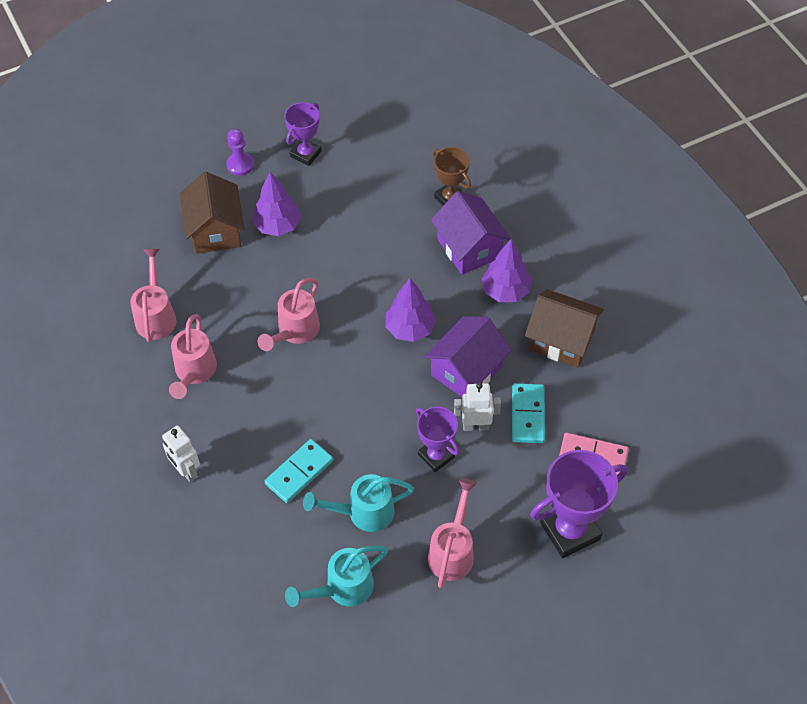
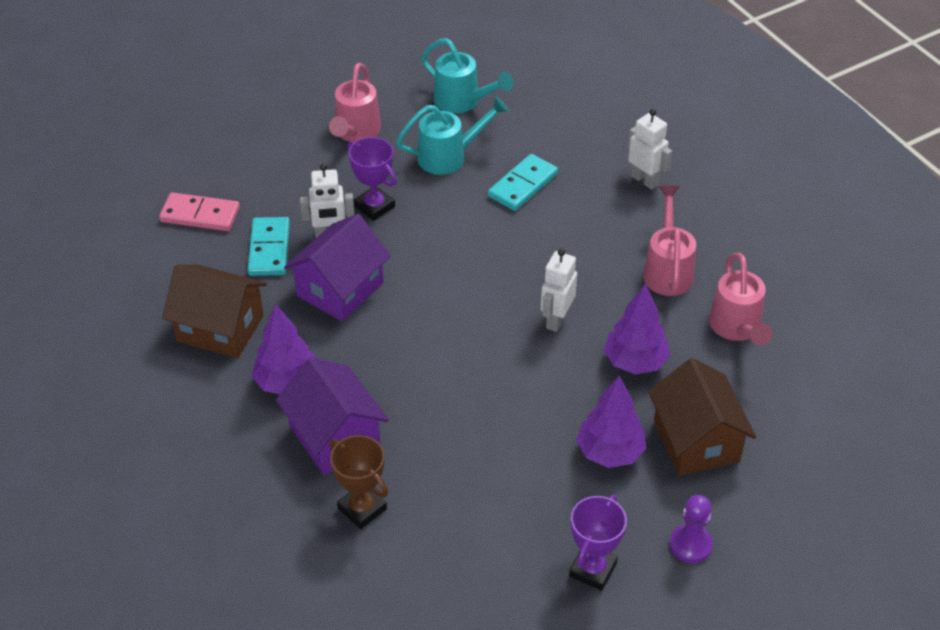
camera: 175 degrees right, 10 degrees down
pink watering can [258,278,320,351] -> white robot [541,249,577,332]
turquoise watering can [285,546,388,607] -> turquoise watering can turned 75 degrees clockwise [421,38,514,113]
purple tree [385,278,436,342] -> purple tree moved to [604,283,670,374]
purple trophy [530,450,628,558] -> none

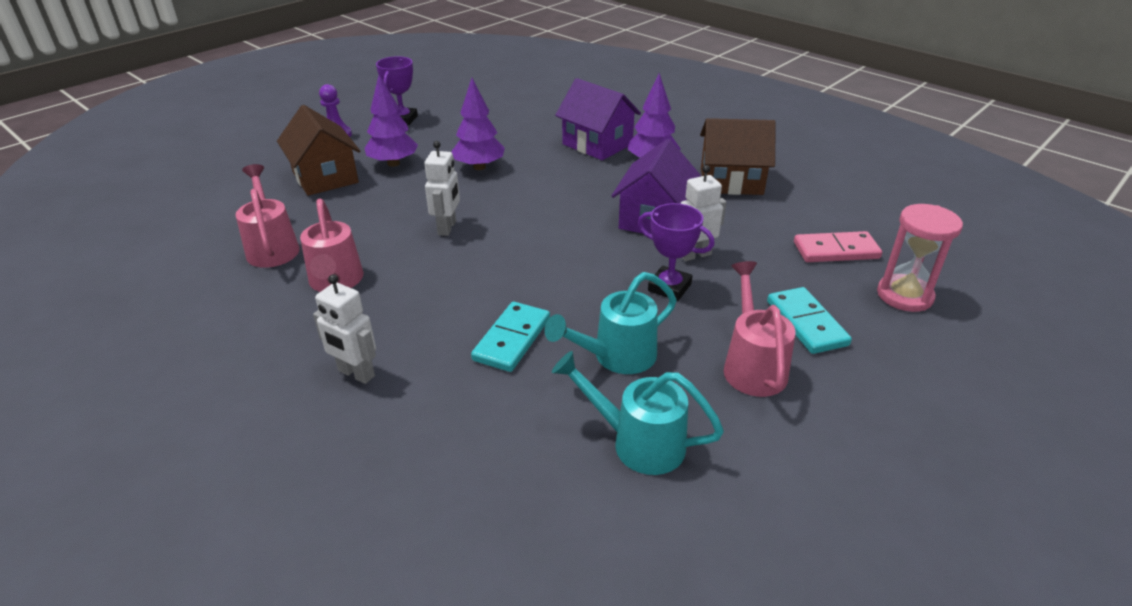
camera: 165 degrees right, 10 degrees down
turquoise domino [248,217,290,276] -> turquoise domino moved to [767,287,852,354]
brown trophy [330,435,388,529] -> none
purple tree [604,283,670,374] -> purple tree moved to [451,78,505,170]
none -> pink hourglass [877,204,963,312]

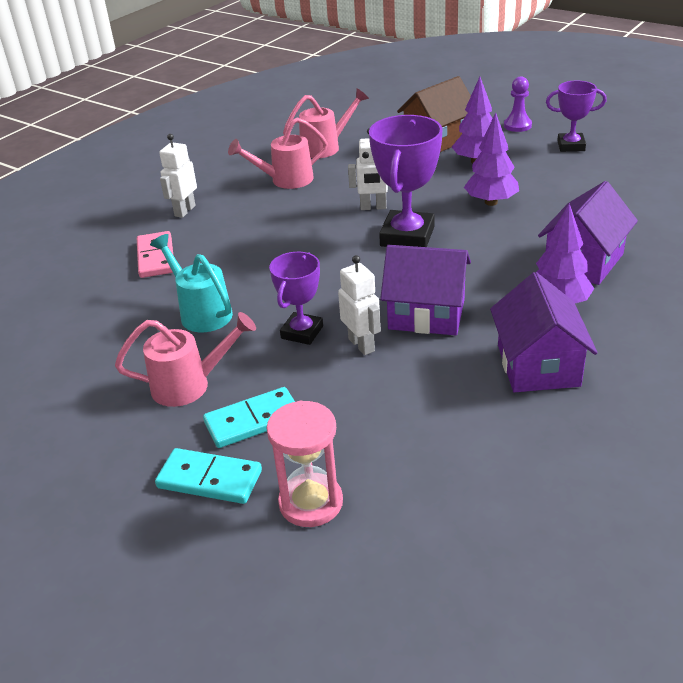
camera: 85 degrees right, 0 degrees up
turquoise domino [471,302,550,372] -> turquoise domino moved to [155,448,262,504]
turquoise watering can [552,351,724,475] -> none
brown house [700,118,776,195] -> purple house [490,272,598,392]
pink domino [794,231,882,262] -> pink domino moved to [137,231,173,278]
none -> purple trophy [369,115,443,247]

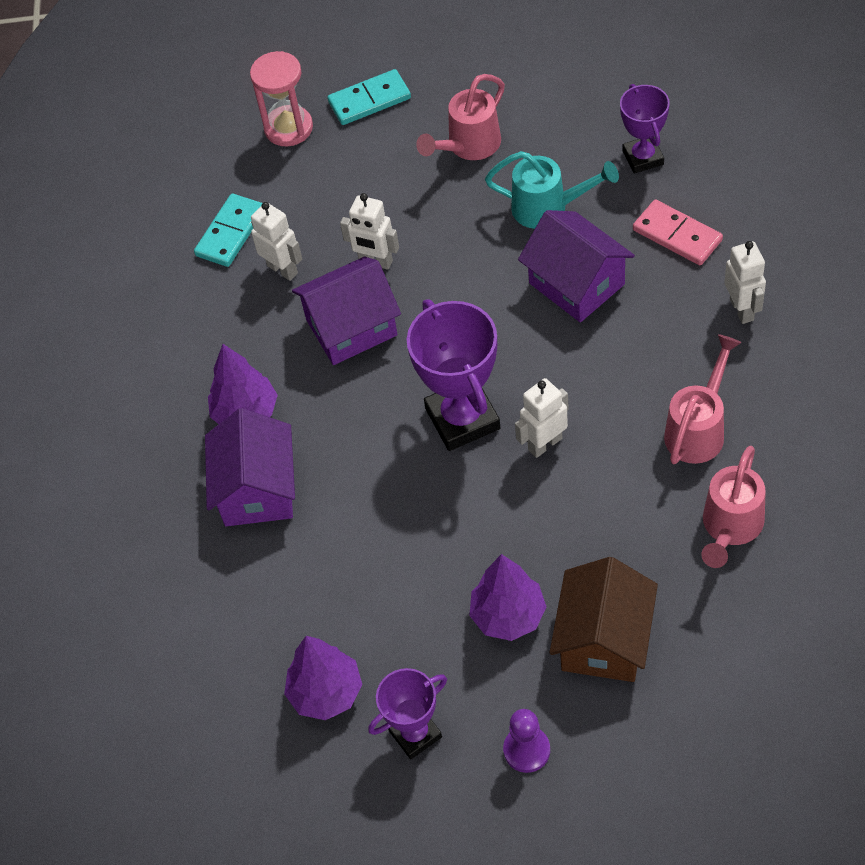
camera: 145 degrees right, 20 degrees up
turquoise domino [203,387,295,448] -> turquoise domino moved to [194,194,262,267]
purple trophy [269,252,323,345] -> purple trophy moved to [620,84,670,174]
purple tree [464,112,519,206] -> purple tree moved to [284,636,362,720]
purple house [490,272,598,392] -> purple house moved to [518,210,635,322]
none -> white robot [251,202,302,281]

